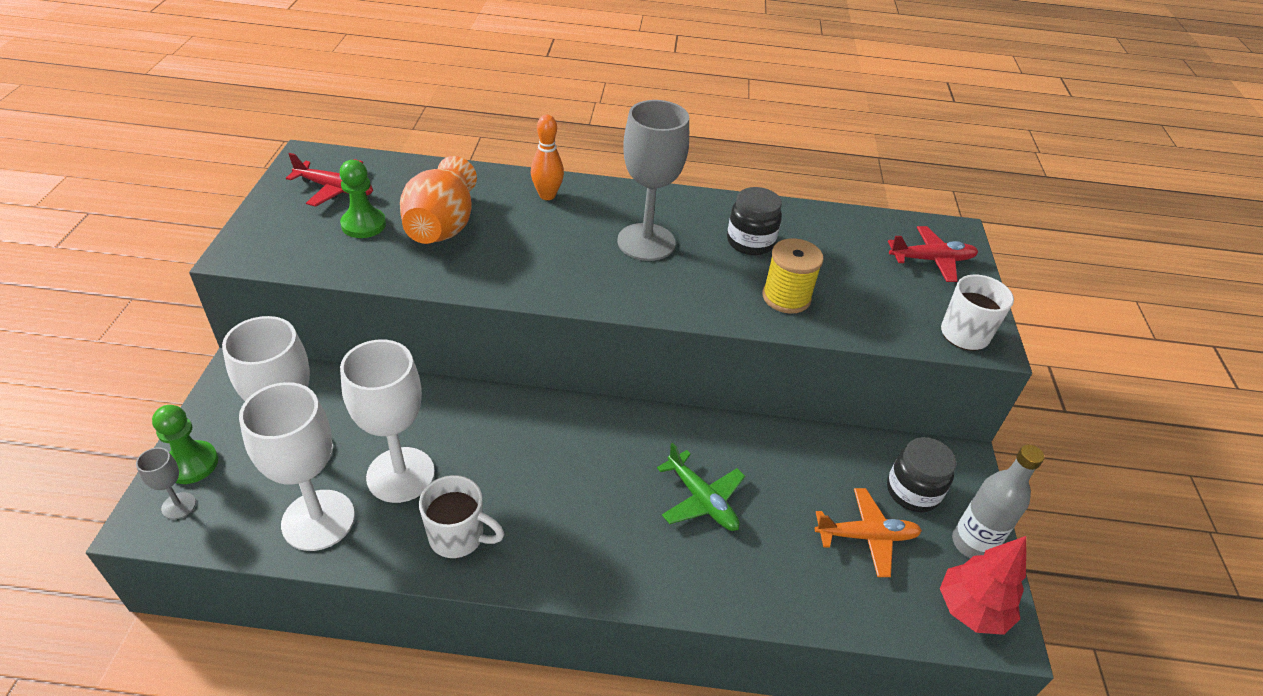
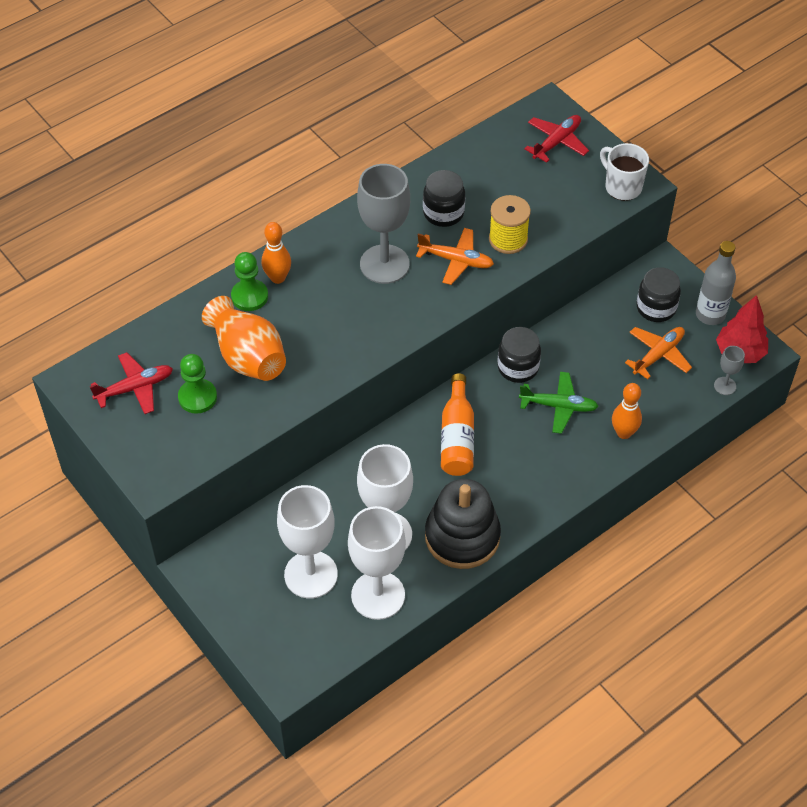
camera: 40 degrees left, 10 degrees up
grey goblet [136,447,196,519] -> grey goblet moved to [714,346,745,395]
green pawn [152,405,218,484] -> green pawn moved to [231,252,268,311]
white mug [419,475,504,558] -> black stacking toy [425,479,501,569]
none -> orange plane [416,228,494,285]
none -> orange bottle [441,373,474,476]
none -> black jar [498,327,541,383]
none -> orange bowling pin [612,383,642,439]

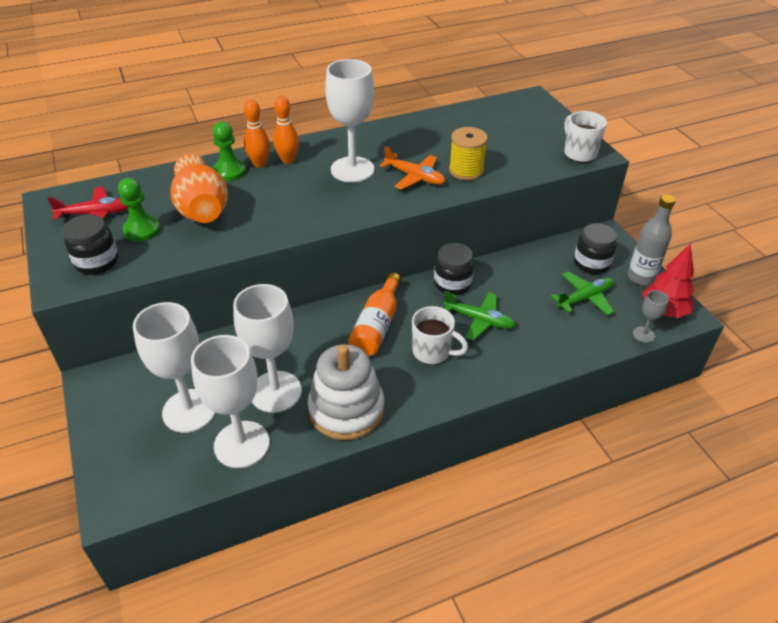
camera: 15 degrees right, 10 degrees down
grey goblet [357,164,410,284] -> white goblet [325,59,375,183]
black jar [423,170,465,227] -> black jar moved to [63,214,119,275]
black stacking toy [425,479,501,569] -> white stacking toy [308,344,384,440]
red plane [524,115,589,163] -> none
orange bowling pin [612,383,642,439] -> orange bowling pin moved to [273,96,299,164]
orange plane [625,327,692,379] -> green plane [551,272,614,316]
none -> white mug [412,306,468,365]

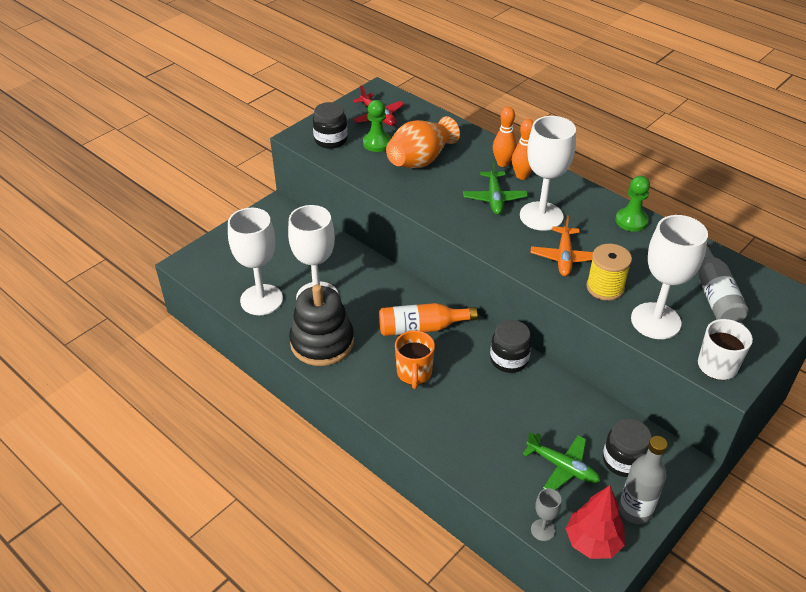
camera: 65 degrees right, 0 degrees up
white goblet [133,302,215,433] -> white goblet moved to [631,215,708,339]
green pawn [212,122,246,181] -> green pawn moved to [616,176,650,232]
white stacking toy [308,344,384,440] -> black stacking toy [289,284,354,366]
white mug [412,306,468,365] -> orange mug [395,330,435,389]
green plane [444,291,515,341] -> green plane moved to [463,160,528,215]
none -> grey bottle [698,243,749,323]

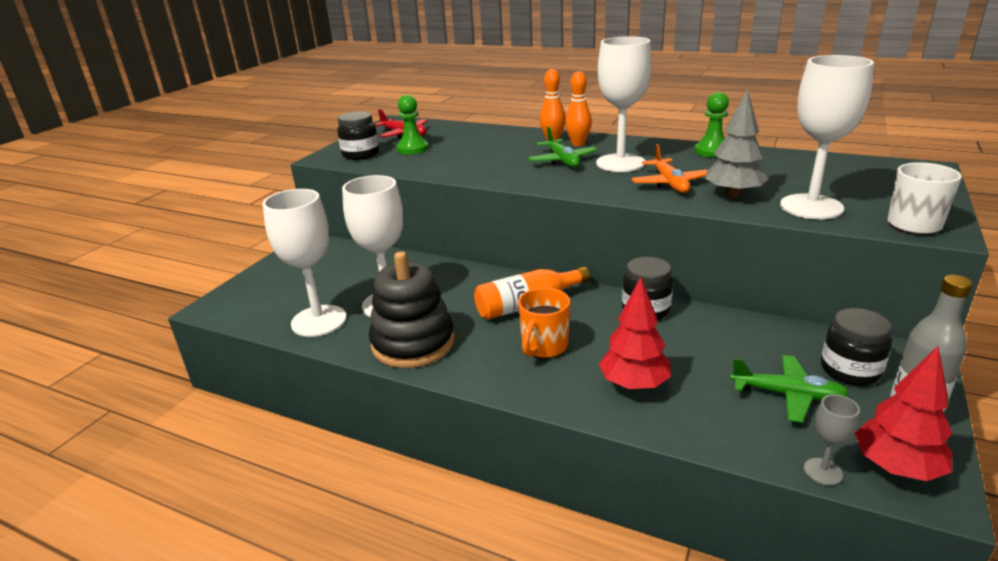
camera: 15 degrees left, 15 degrees down
orange vase [386,116,460,168] -> none
orange mug [395,330,435,389] -> orange mug turned 45 degrees clockwise [518,288,570,358]
yellow spool [586,244,632,301] -> grey tree [705,89,768,198]
grey bottle [698,243,749,323] -> none
none -> red tree [599,277,671,390]

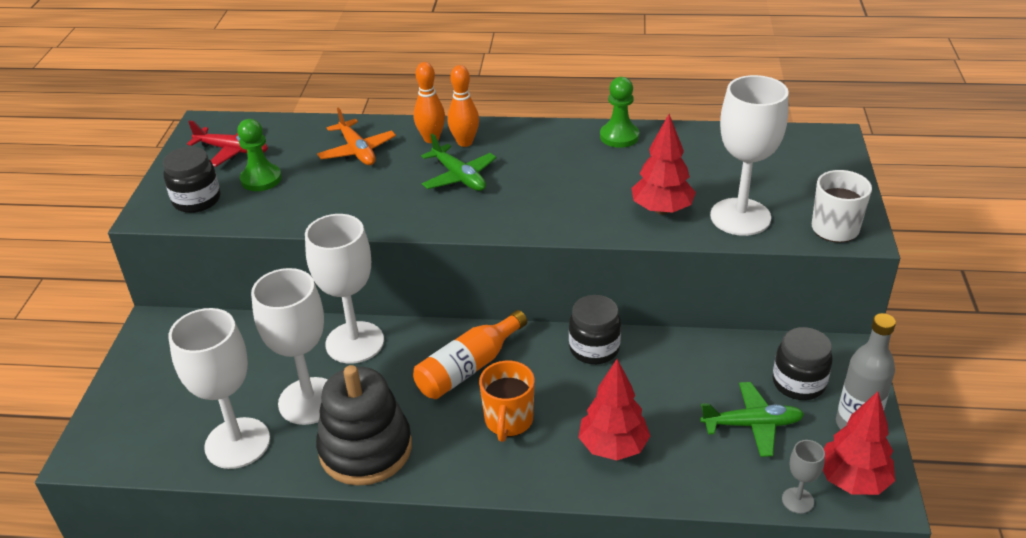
camera: 20 degrees left, 10 degrees up
white goblet [596,36,652,172] -> white goblet moved to [305,214,384,364]
orange plane [631,144,707,193] -> orange plane moved to [317,107,396,165]
grey tree [705,89,768,198] -> red tree [632,114,696,215]

